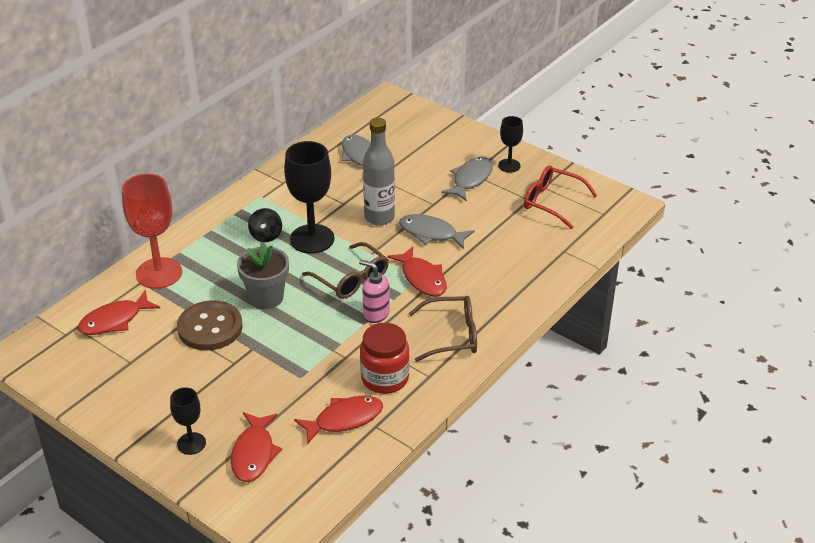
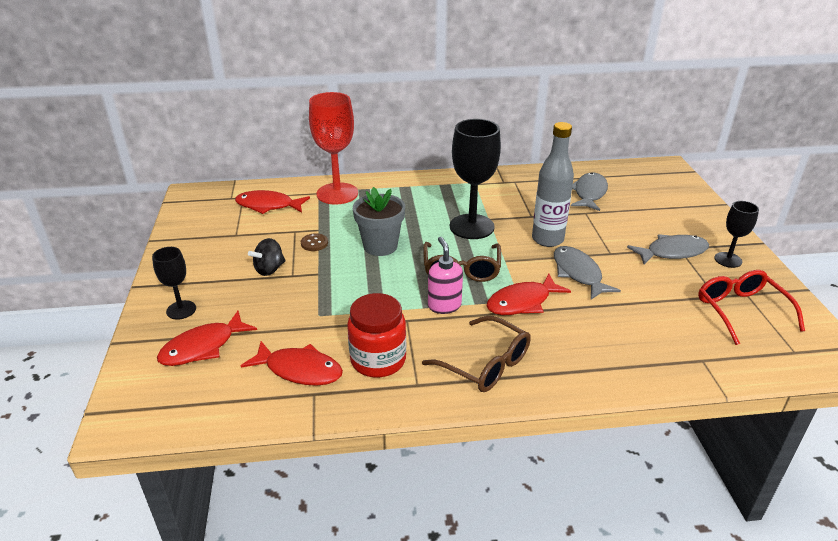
camera: 45 degrees right, 5 degrees down
brown button [177,300,243,351] -> brown button [301,233,328,251], size x0.43
black spinning top [248,208,282,242] -> black spinning top moved to [248,238,286,276]
red fish [387,246,447,296] -> red fish turned 45 degrees clockwise [487,274,571,315]

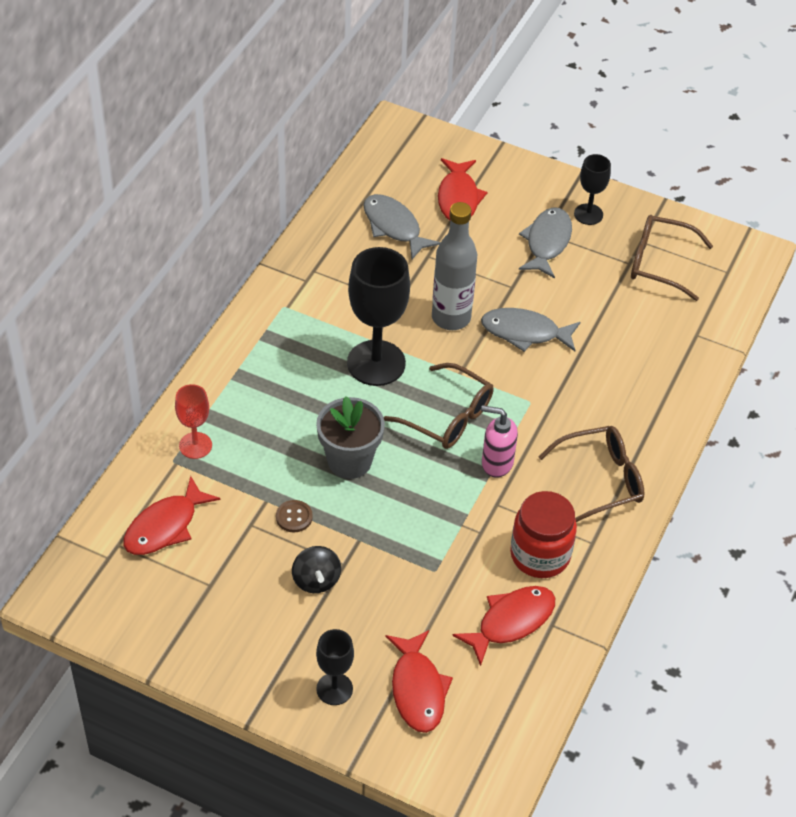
camera: 60 degrees left, 15 degrees up
red goblet [309,92,358,205] -> red goblet [175,384,212,459], size x0.54
red fish [487,274,571,315] -> red fish moved to [438,158,487,220]
red glasses [698,270,805,345] -> brown glasses [631,215,713,301]

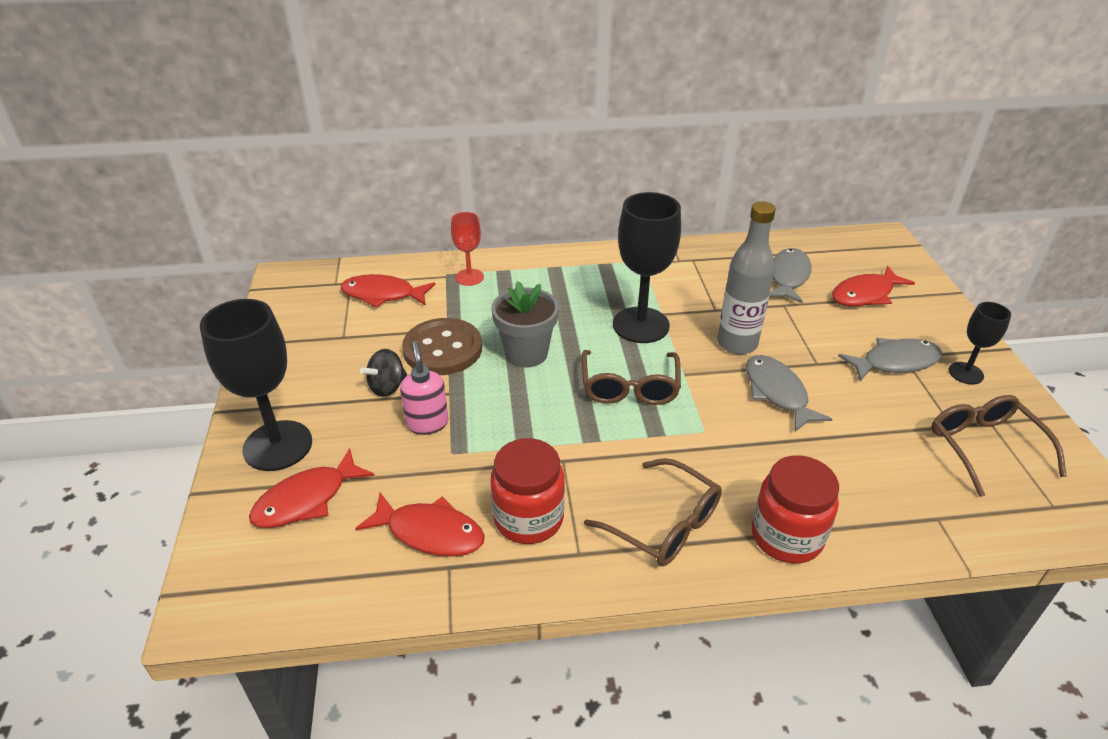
camera: 60 degrees right, 10 degrees down
brown button [276,500,313,533] -> brown button [402,318,482,375], size x2.30
black goblet [316,629,354,705] -> black goblet [200,299,312,471], size x1.85
pink soap dispenser [481,405,518,478] -> pink soap dispenser moved to [400,341,448,435]
none -> red jar [752,455,839,564]

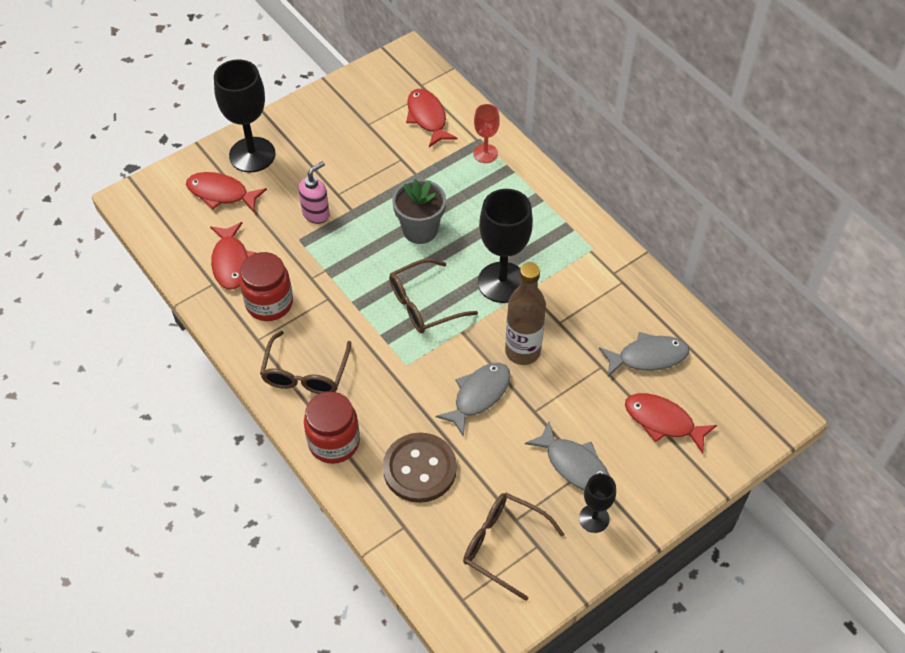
camera: 60 degrees right, 15 degrees up
black spinning top [360,349,407,397] -> none
brown button [402,318,482,375] -> brown button moved to [383,432,457,503]
grey bottle [717,201,776,354] -> brown bottle [505,262,546,365]
brown glasses [931,395,1067,497] -> brown glasses turned 105 degrees counterclockwise [463,493,565,601]

